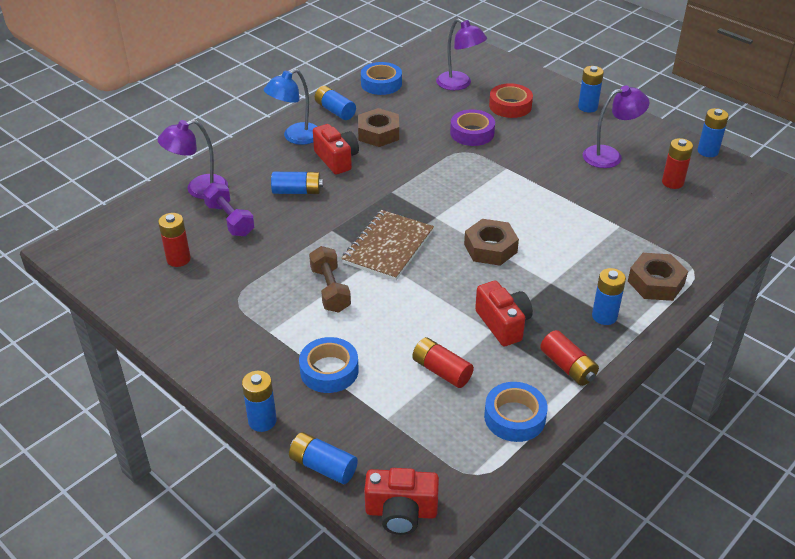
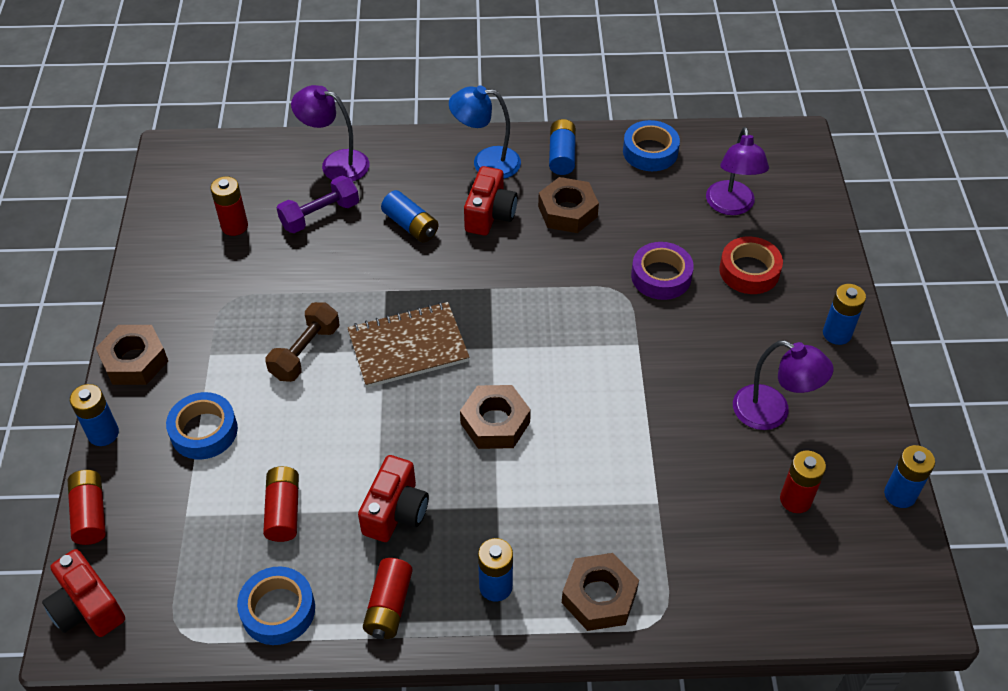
camera: 45 degrees right, 10 degrees up
purple dumbbell [203,183,255,236] -> purple dumbbell turned 45 degrees clockwise [277,176,359,233]
blue battery [289,432,358,484] -> red battery [68,470,106,545]
none -> brown nut [96,325,168,385]

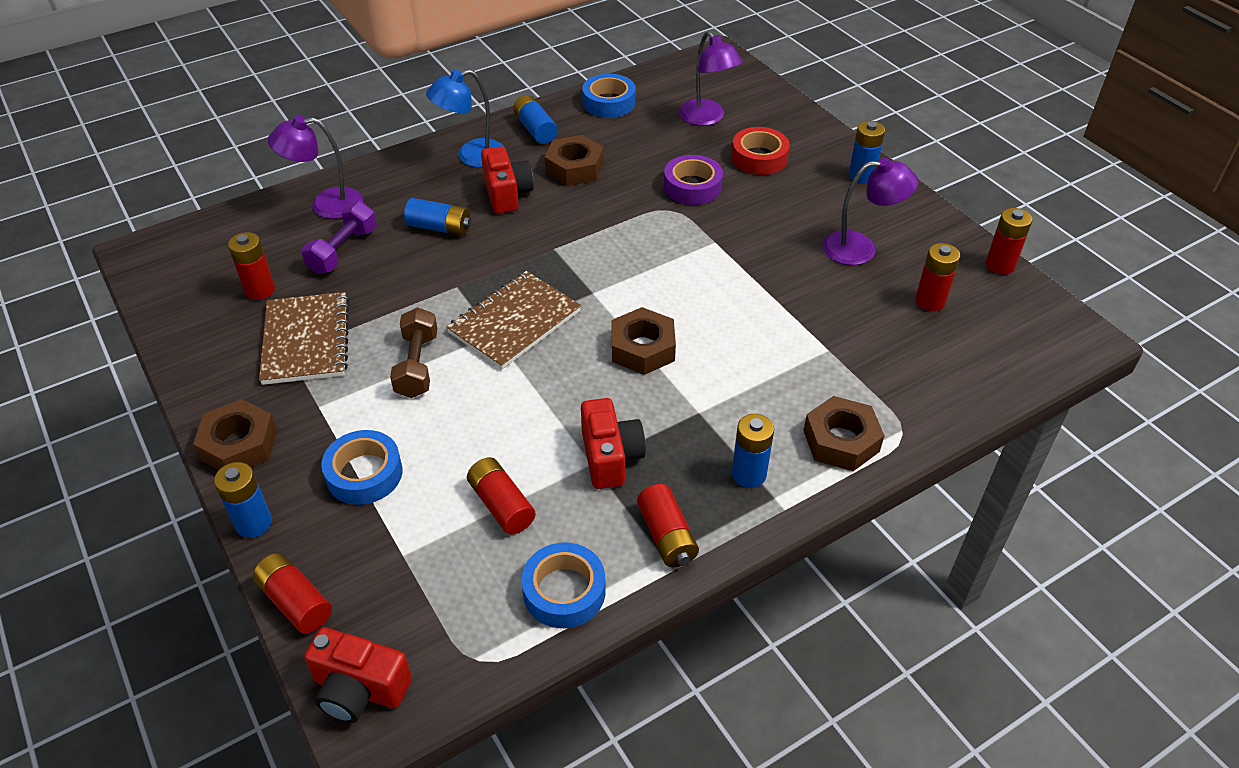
camera: 30 degrees left, 5 degrees down
blue battery [884,445,935,508] -> red battery [986,208,1032,275]
none -> brown notebook [259,292,349,385]

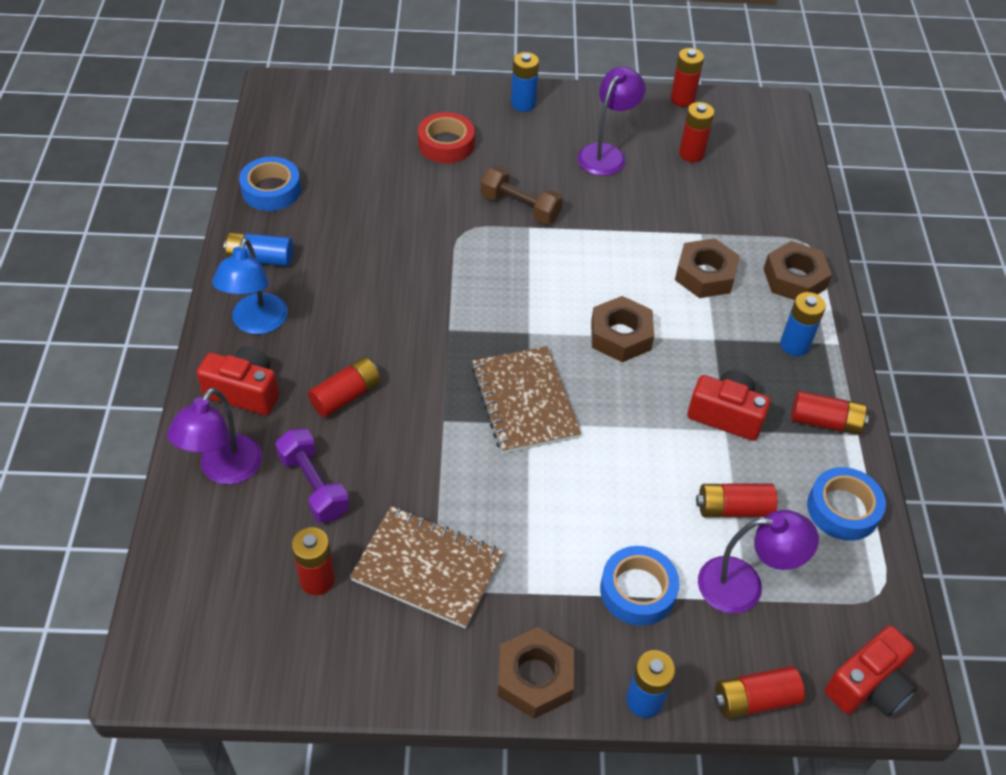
camera: 60 degrees left, 5 degrees up
brown dumbbell [390,307,438,398] -> brown dumbbell moved to [481,167,563,224]
blue battery [404,198,471,236] -> red battery [308,357,380,417]
red camera [481,146,534,214] -> red camera moved to [197,346,279,415]
brown nut [545,135,604,186] -> brown nut moved to [675,238,740,298]
purple tape [664,155,723,205] -> none
purple lamp [679,31,742,126] -> purple lamp moved to [698,510,819,614]

